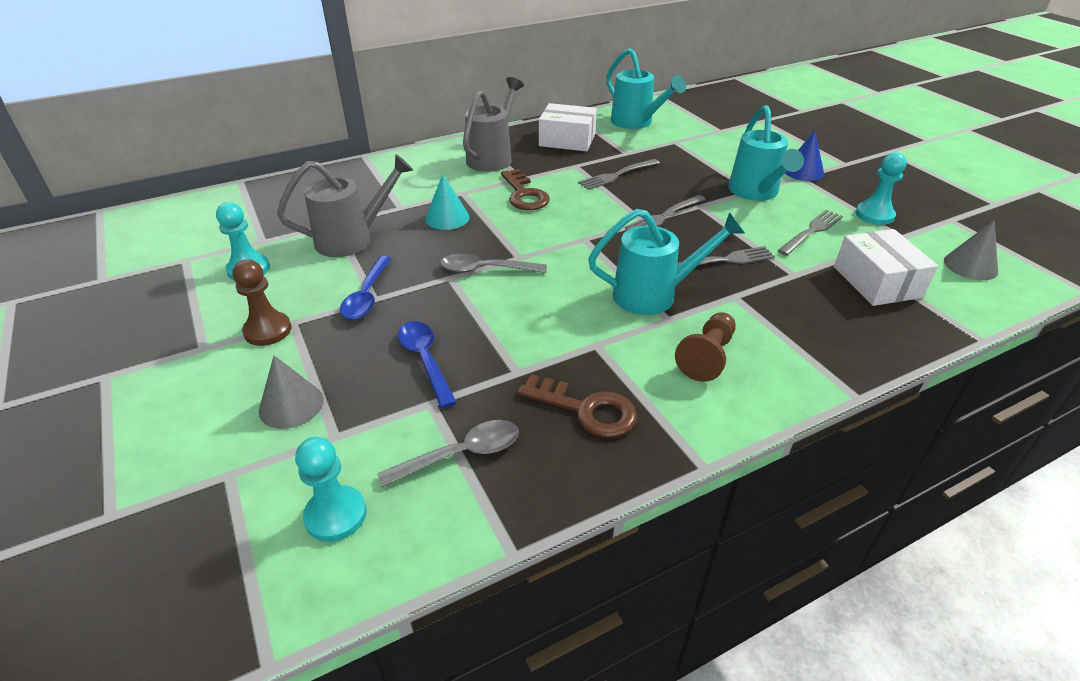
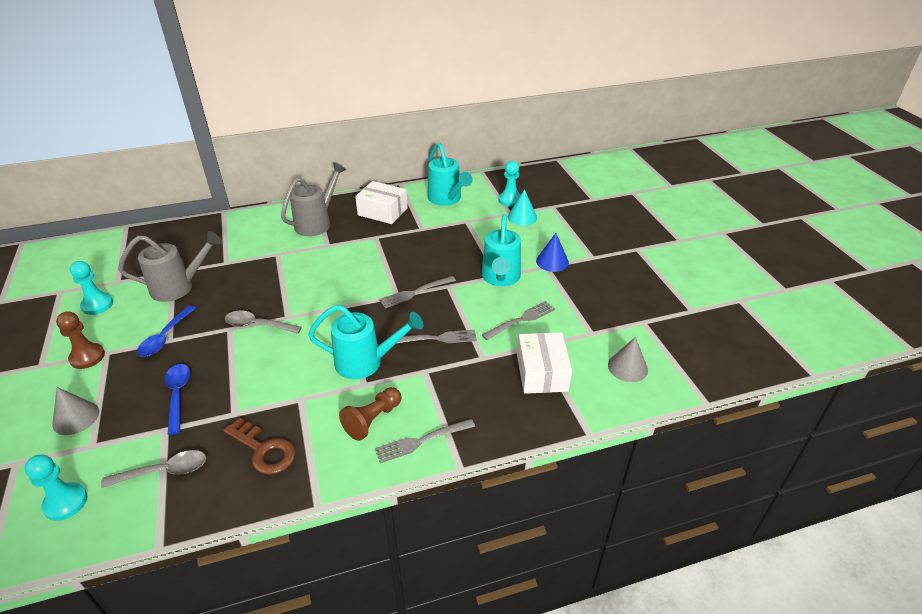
camera: 10 degrees right, 0 degrees up
turquoise cone [425,175,470,230] -> turquoise cone moved to [508,189,537,226]
brown key [501,169,550,210] -> none
grey fork [578,159,660,190] -> grey fork moved to [375,419,475,463]
turquoise pawn [856,152,907,225] -> turquoise pawn moved to [498,161,520,207]

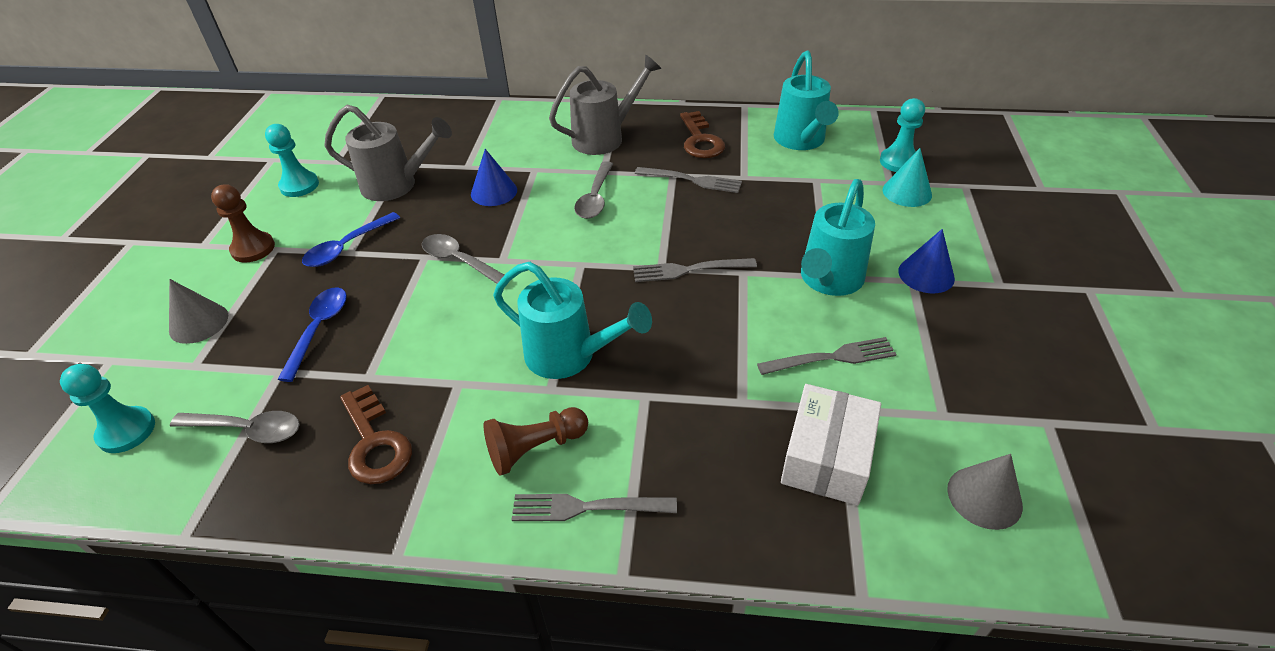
camera: 25 degrees right, 5 degrees up
white box [355,181,408,224] -> brown key [680,111,725,158]
grey fork [396,330,477,344] -> grey fork moved to [635,167,742,193]
none -> blue cone [471,149,517,206]
none -> grey spoon [574,161,613,219]

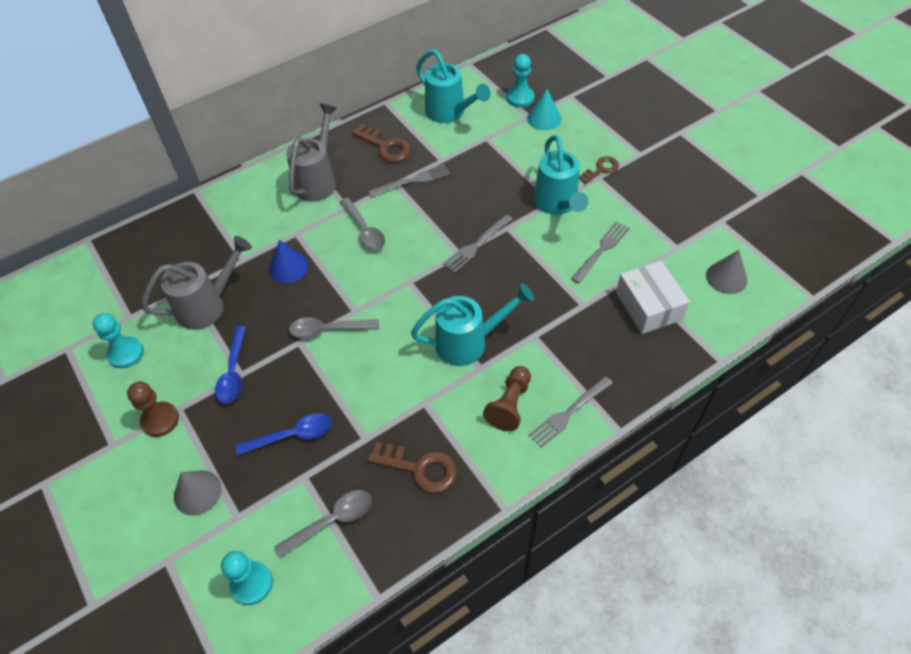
camera: 40 degrees left, 10 degrees up
blue spoon [277,287,347,382] -> blue spoon turned 105 degrees clockwise [235,413,332,456]
blue cone [898,229,955,293] -> brown key [579,156,619,184]

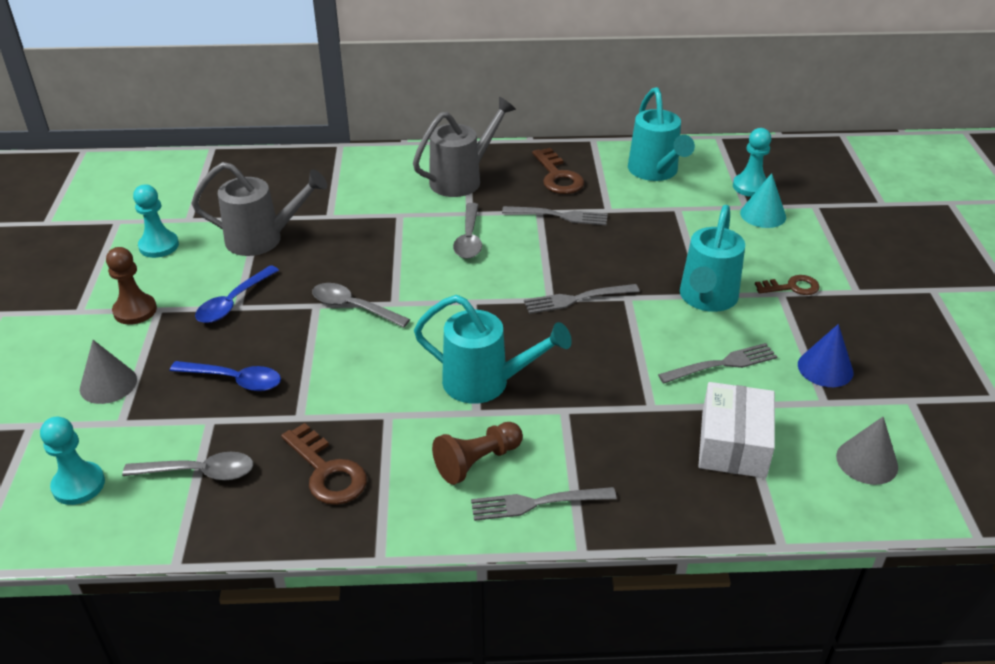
camera: 30 degrees right, 15 degrees down
blue cone [269,240,308,283] -> blue cone moved to [798,324,853,387]

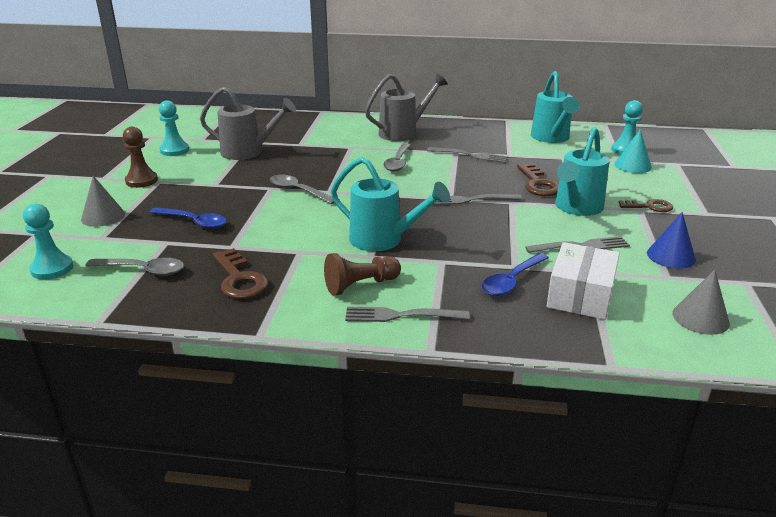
camera: 10 degrees right, 10 degrees down
blue spoon [195,265,279,323] -> blue spoon moved to [481,253,549,296]
brown key [532,148,584,194] -> brown key moved to [517,163,559,196]

